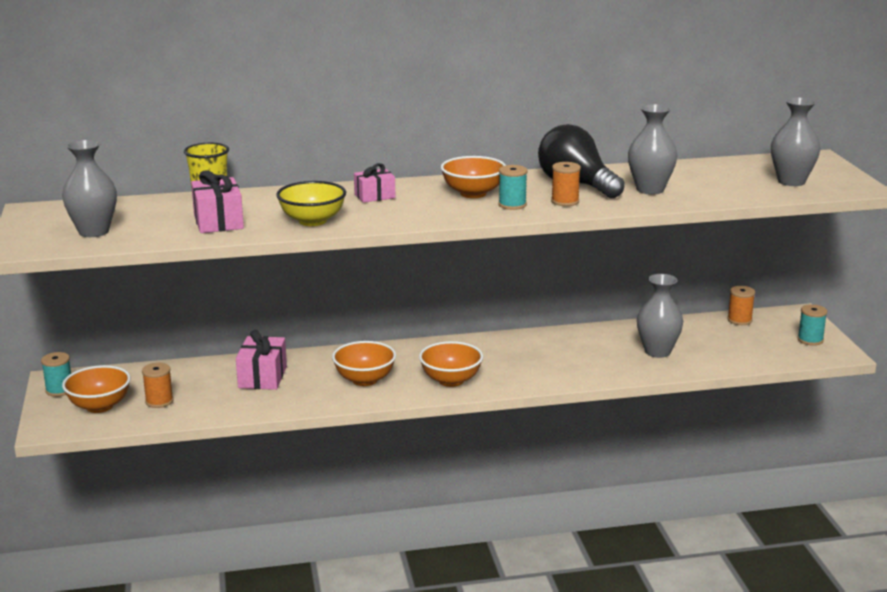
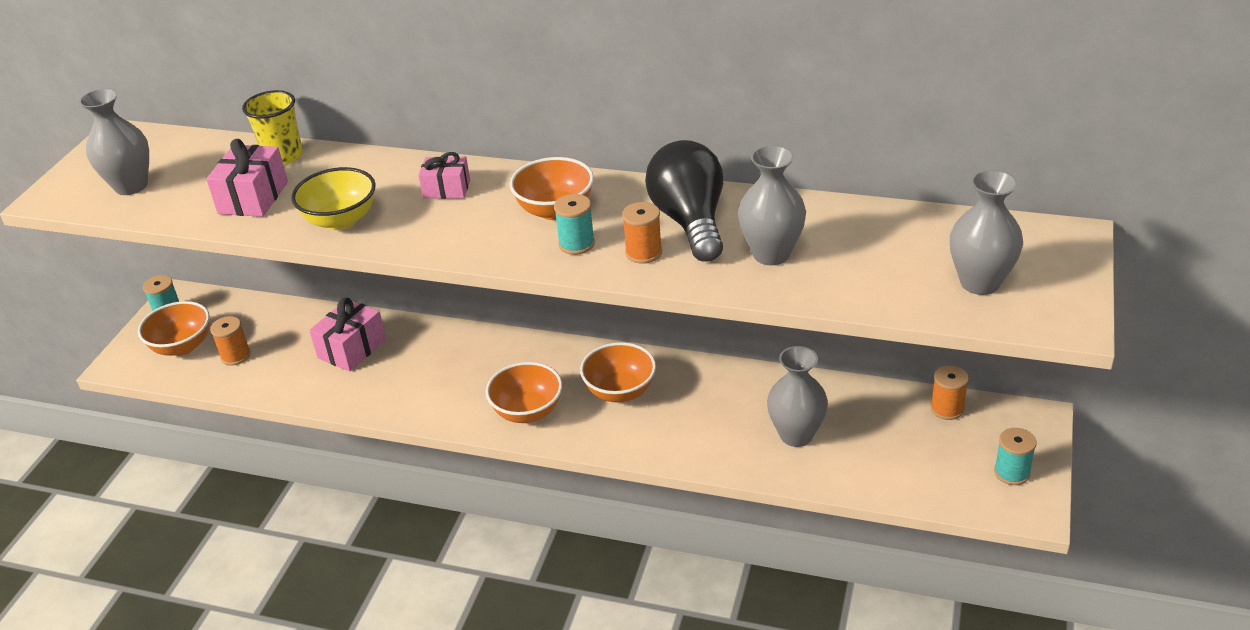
camera: 30 degrees right, 15 degrees up
orange bowl [332,341,396,386] -> orange bowl moved to [580,342,656,402]

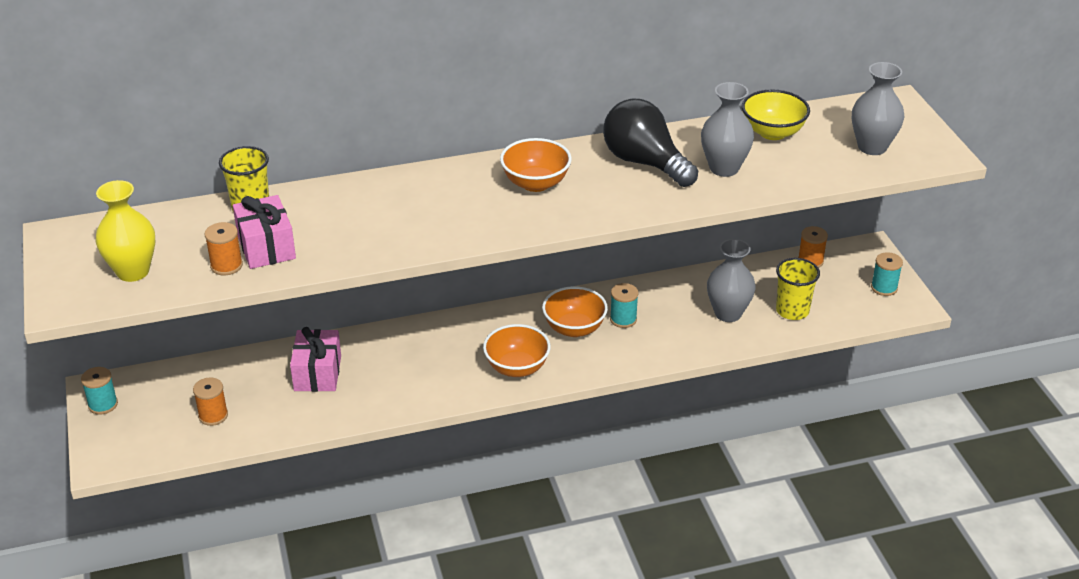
camera: 35 degrees left, 0 degrees up
grey vase [79,88,149,195] -> yellow vase [96,180,155,282]
orange bowl [138,301,210,356] -> none
yellow bowl [291,167,376,230] -> yellow bowl moved to [742,90,810,140]
pink gift [418,152,470,199] -> none
turquoise spool [554,194,595,255] -> turquoise spool moved to [610,283,639,328]
orange spool [622,202,662,264] -> orange spool moved to [205,222,243,275]
none -> yellow cup [776,258,820,320]

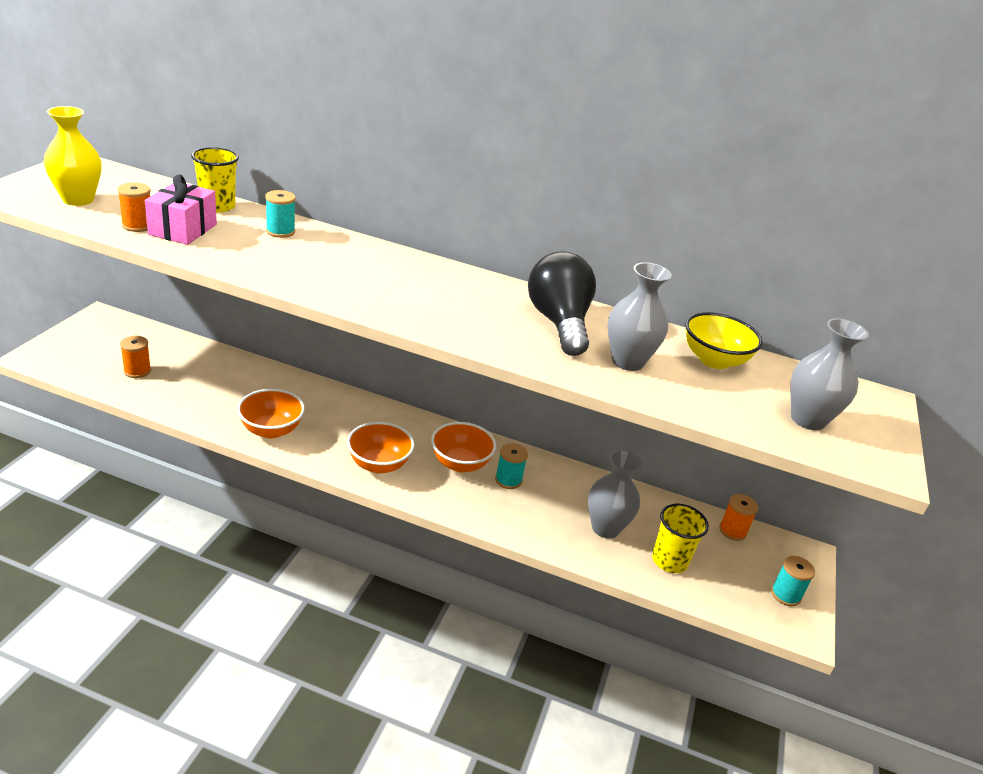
camera: 30 degrees right, 5 degrees down
turquoise spool [81,367,118,415] -> turquoise spool moved to [265,190,296,238]
pink gift [290,327,341,392] -> none
orange bowl [500,138,572,192] -> orange bowl moved to [237,389,305,438]

